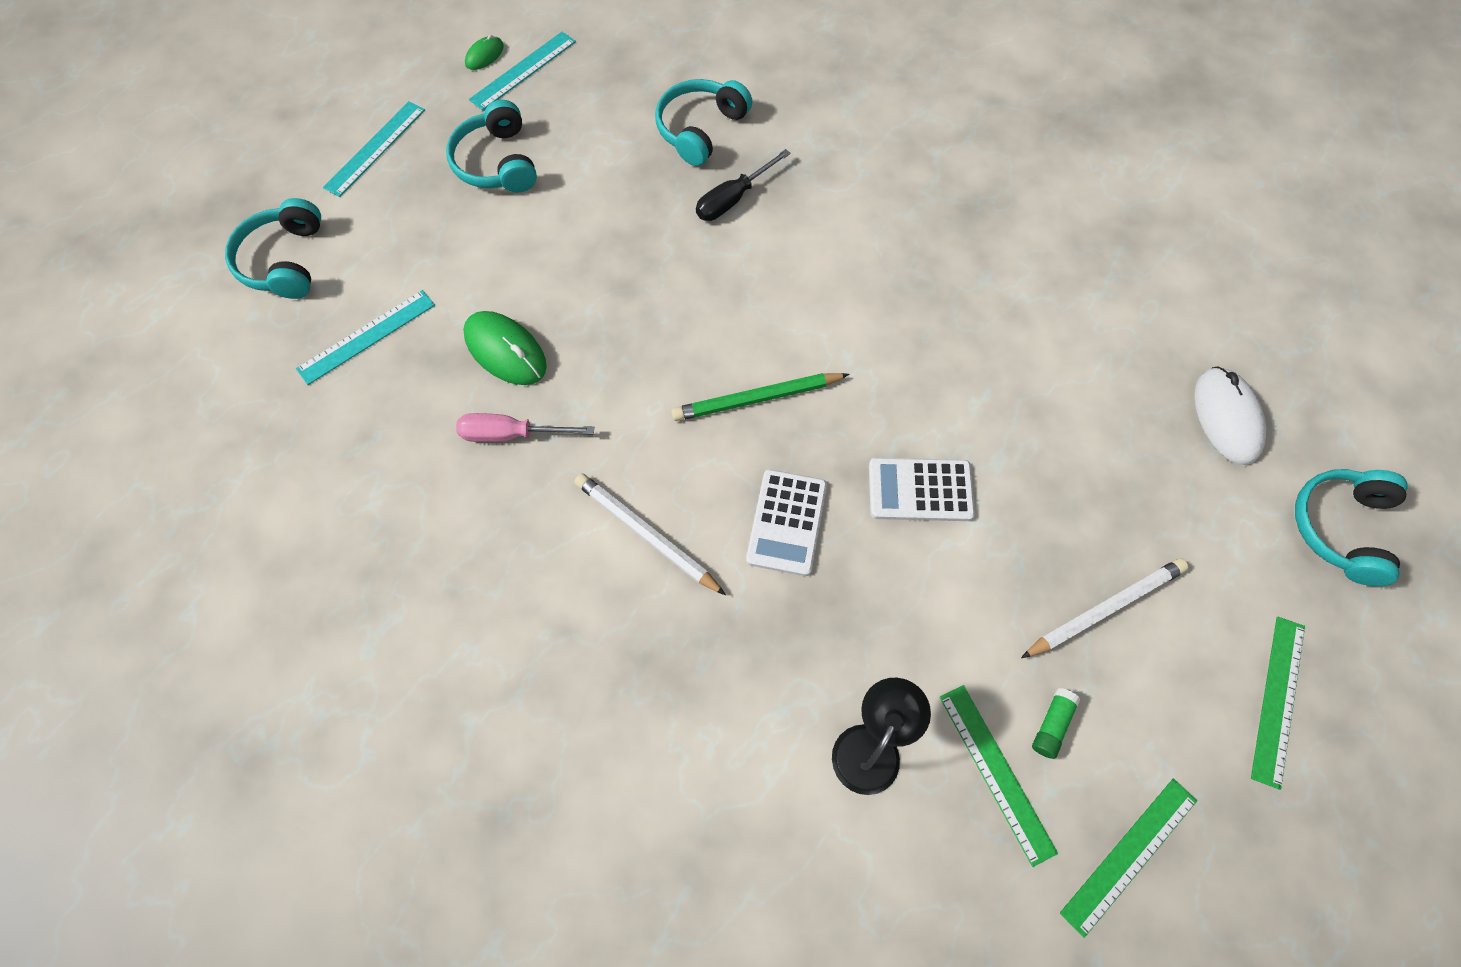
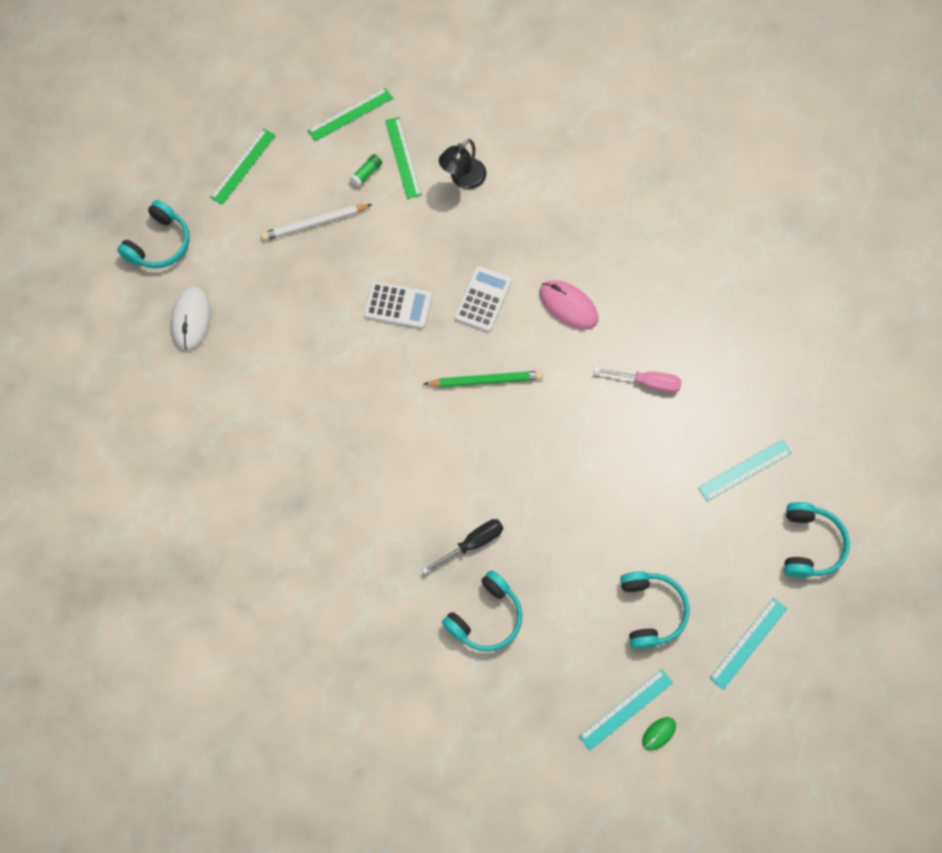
camera: 170 degrees left, 5 degrees up
green mouse [463,311,547,385] -> none
white pencil [574,473,726,595] -> pink mouse [539,280,598,330]

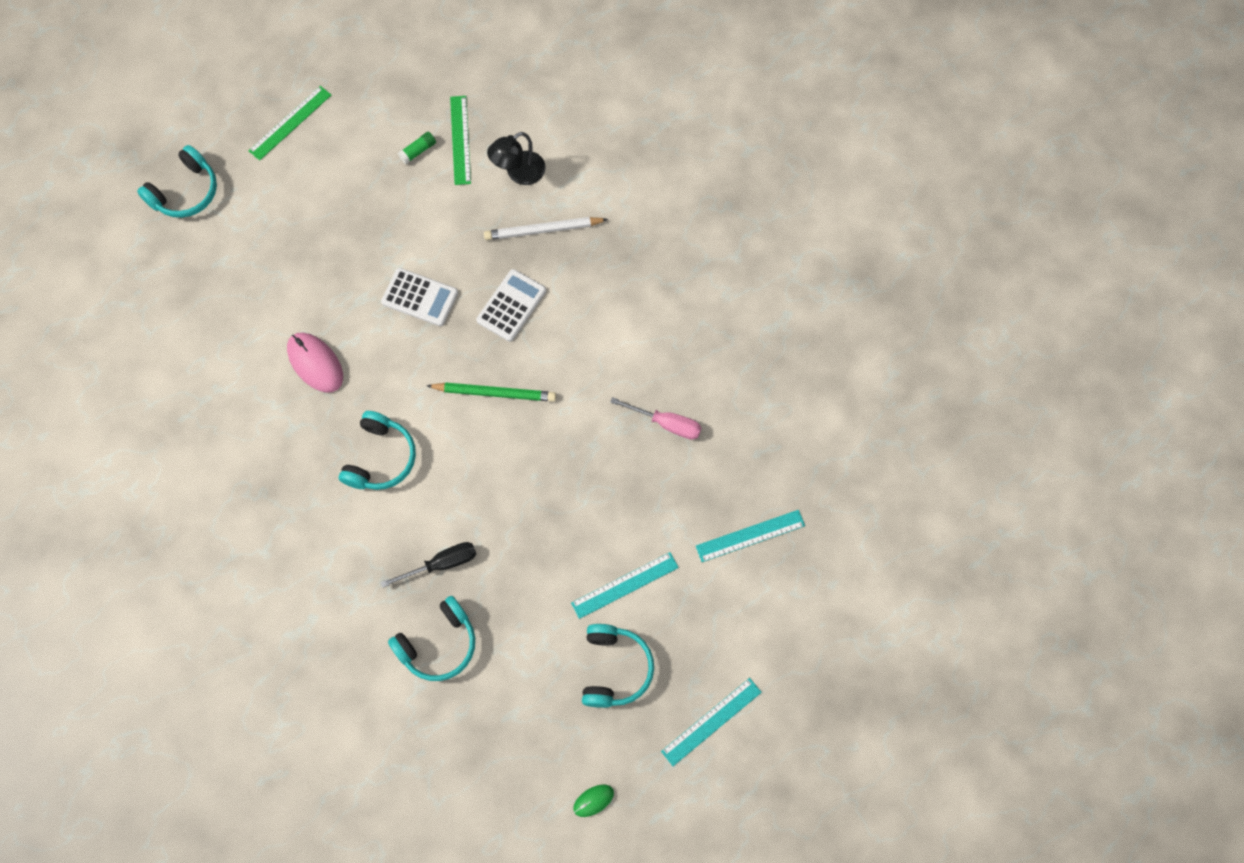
camera: 10 degrees right, 0 degrees up
white mouse [171,286,211,351] -> none
white pencil [261,204,373,241] -> white pencil moved to [484,217,608,240]
green ruler [307,88,393,141] -> none
pink mouse [539,280,598,330] -> pink mouse moved to [287,332,343,393]
turquoise ruler [579,669,673,751] -> turquoise ruler moved to [571,552,679,619]
turquoise headphones [784,502,850,578] -> turquoise headphones moved to [339,411,416,490]

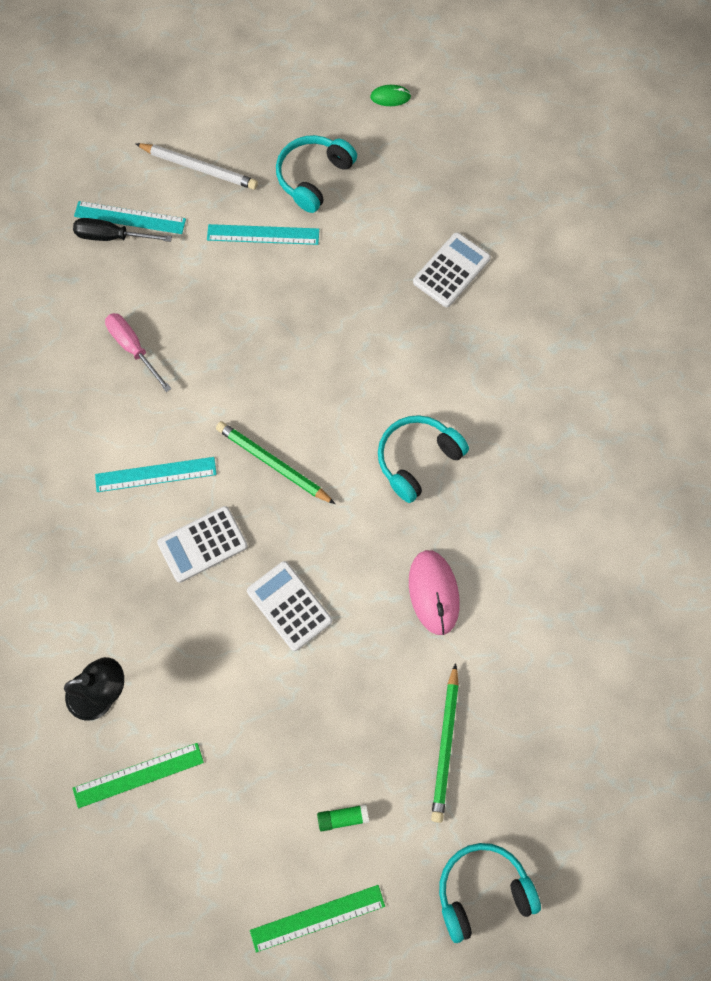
camera: 150 degrees left, 0 degrees up
black screwdriver [381,542,476,588] -> black screwdriver moved to [73,218,172,242]
turquoise headphones [388,596,475,681] -> white calculator [413,232,491,307]
green glue stick [398,132,436,164] -> green glue stick moved to [317,804,369,831]
green ruler [450,96,471,185] -> green ruler turned 45 degrees clockwise [72,743,204,808]
white pencil [484,217,608,240] -> white pencil moved to [135,143,258,190]
turquoise ruler [661,678,762,766] -> turquoise ruler moved to [95,457,217,492]
none -> green pencil [431,663,459,823]

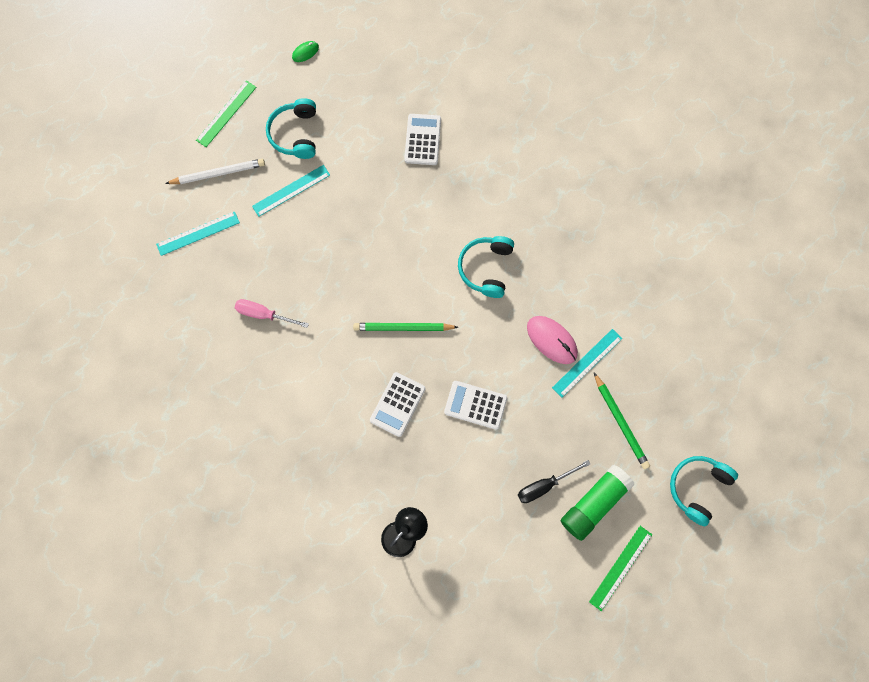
camera: 35 degrees left, 5 degrees up
green ruler [72,743,204,808] -> green ruler moved to [196,80,256,147]
black screwdriver [73,218,172,242] -> black screwdriver moved to [518,460,590,503]
turquoise ruler [95,457,217,492] -> turquoise ruler moved to [552,329,622,397]
green glue stick [317,804,369,831] -> green glue stick [560,465,635,541], size x2.28

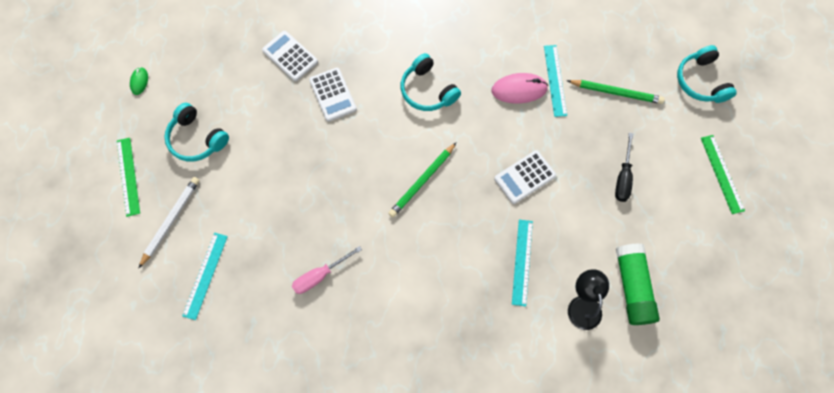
camera: 50 degrees left, 5 degrees down
turquoise ruler [252,165,330,217] -> turquoise ruler moved to [512,219,533,307]
white calculator [370,372,426,437] -> white calculator moved to [309,68,357,122]
green glue stick [560,465,635,541] -> green glue stick moved to [616,243,660,325]

